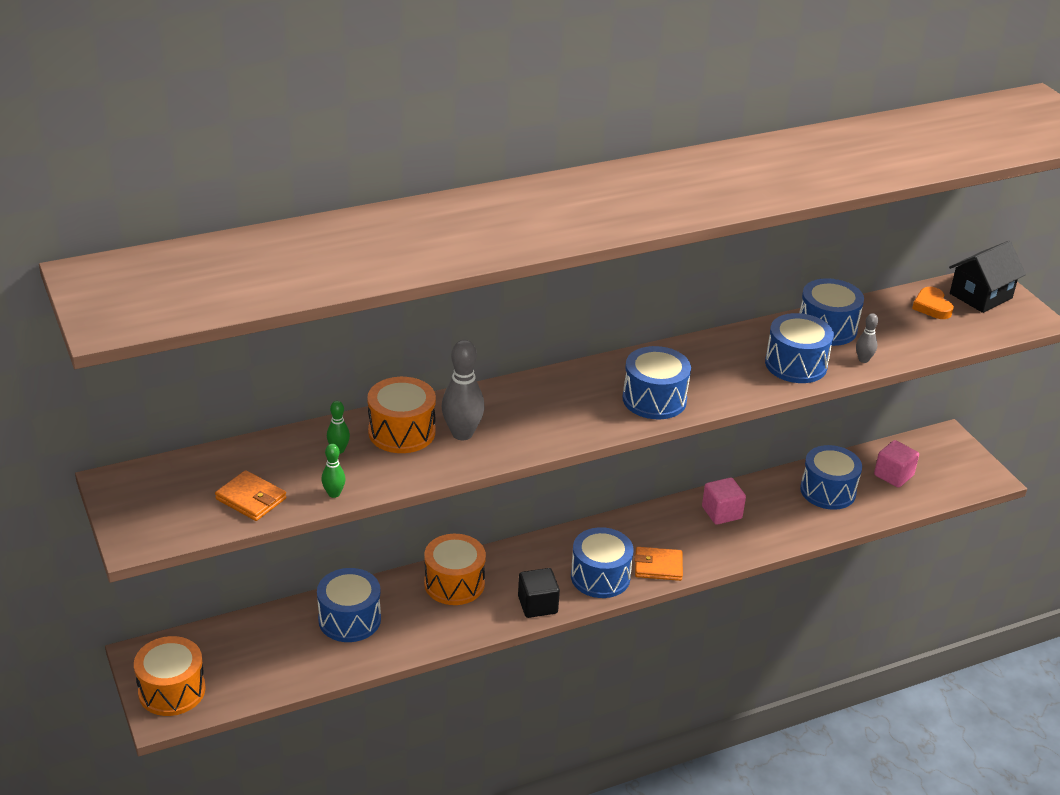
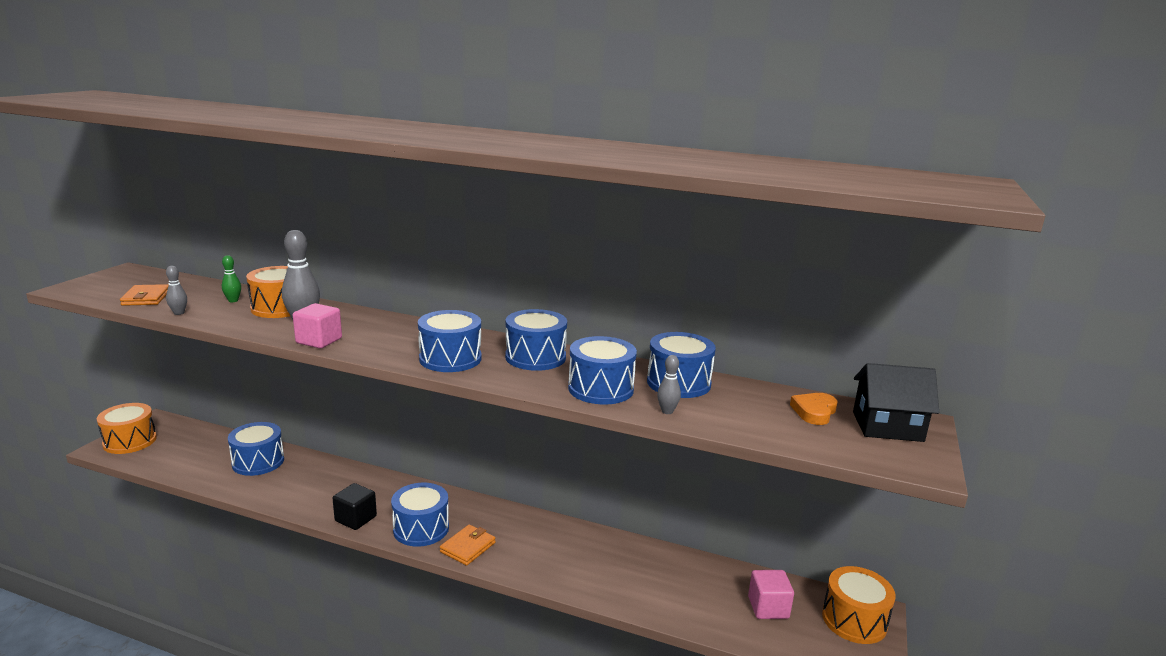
camera: 45 degrees right, 15 degrees down
green bowling pin [321,444,346,498] -> grey bowling pin [166,266,187,315]
orange drum [424,534,486,605] -> orange drum moved to [822,566,896,644]
orange wallet [635,547,683,581] -> orange wallet turned 75 degrees clockwise [440,524,496,566]
pink cube [702,478,746,525] -> pink cube moved to [293,303,342,349]
blue drum [800,445,862,510] -> blue drum moved to [505,309,567,371]

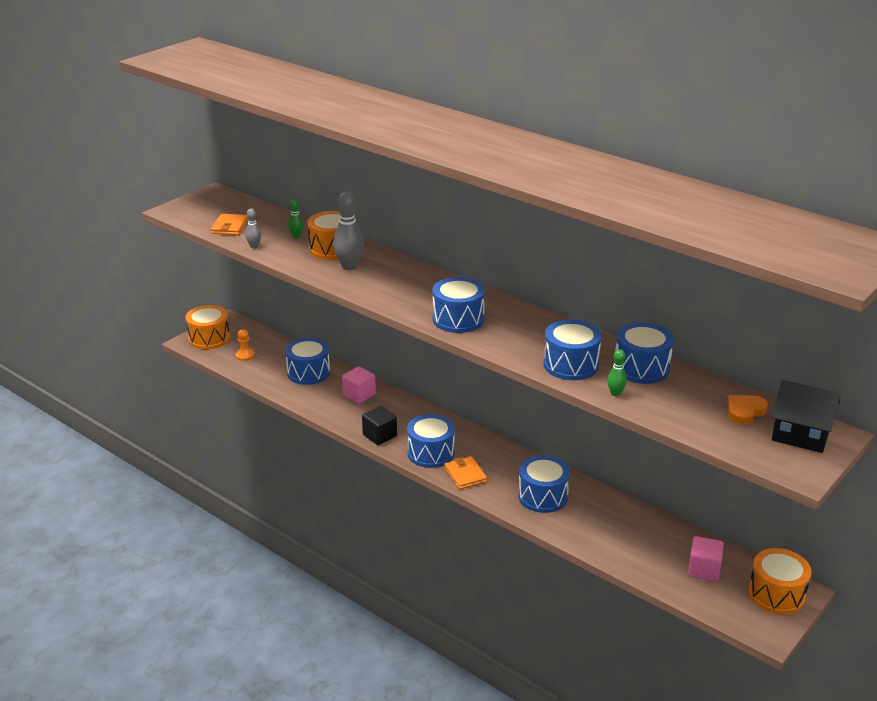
camera: 20 degrees right, 10 degrees up
pink cube [293,303,342,349] -> pink cube moved to [342,366,376,403]
orange wallet [440,524,496,566] -> orange wallet turned 75 degrees counterclockwise [444,456,487,489]
blue drum [505,309,567,371] -> blue drum moved to [518,455,570,513]
grey bowling pin [657,355,681,414] -> green bowling pin [607,349,627,396]
none -> orange pawn [236,329,255,361]

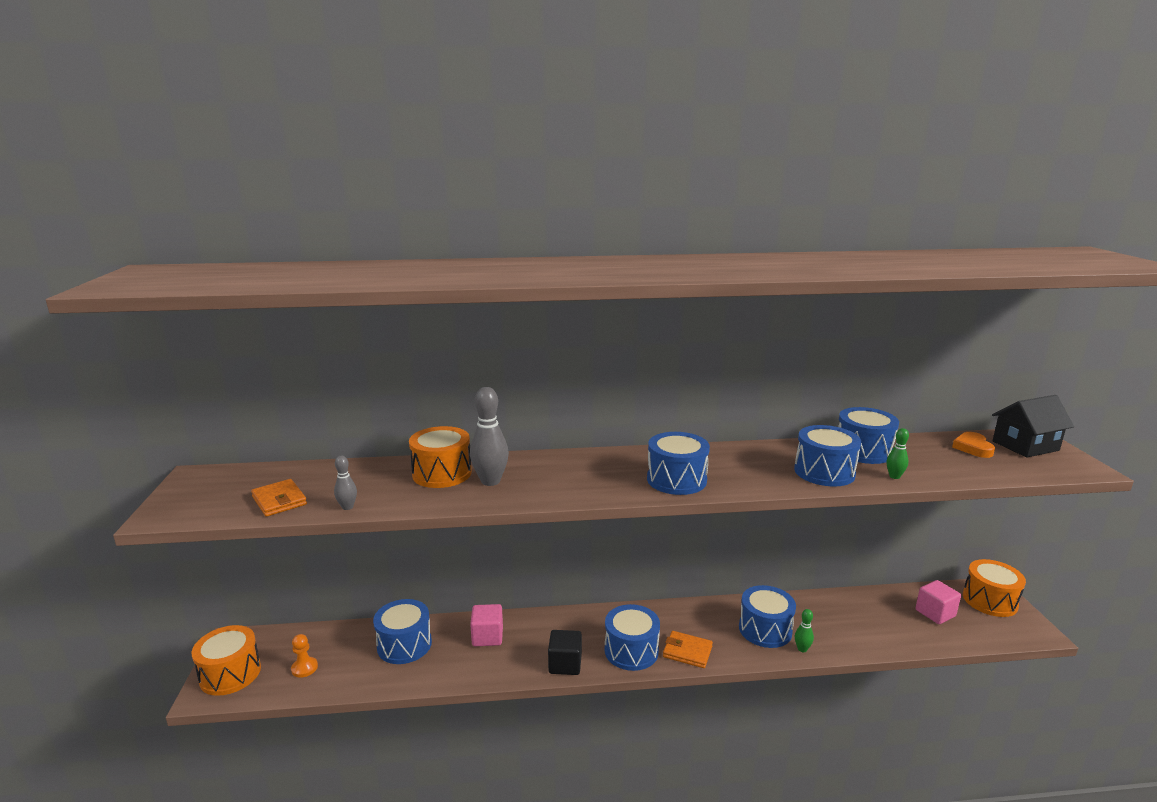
camera: 45 degrees left, 10 degrees down
green bowling pin [288,199,304,239] -> green bowling pin moved to [795,609,814,652]

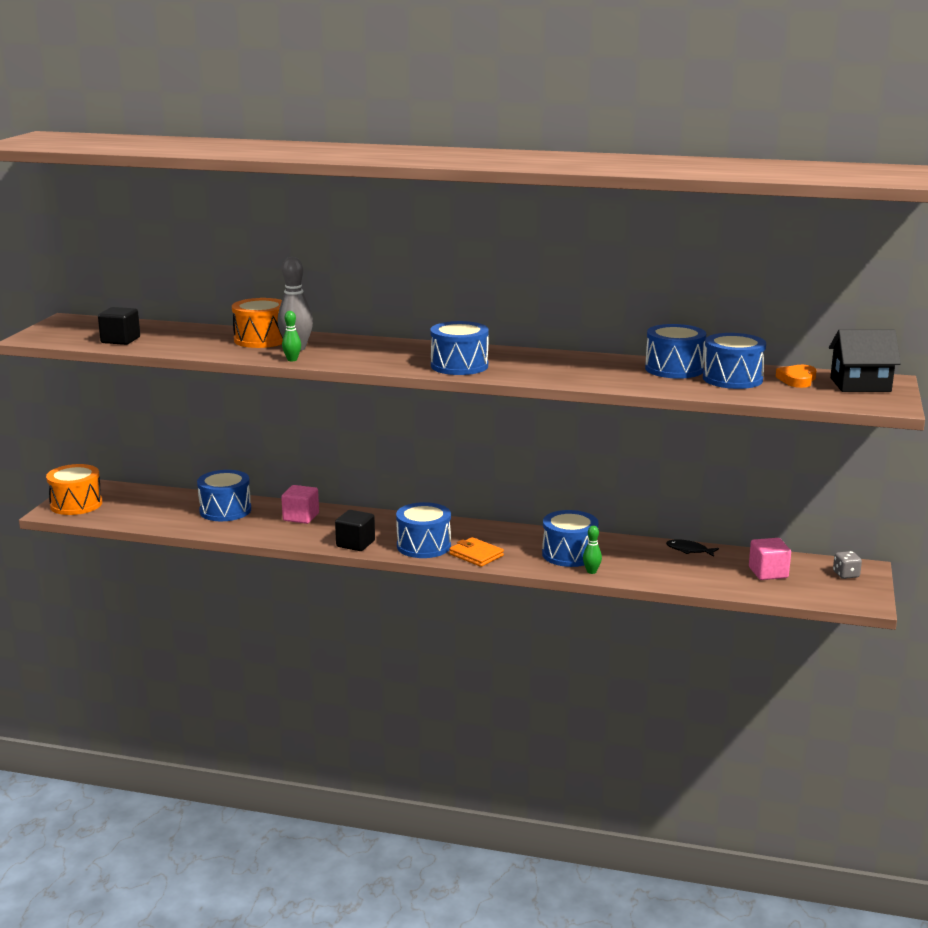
camera: 20 degrees right, 0 degrees up
orange wallet [251,479,307,517] -> black cube [98,307,140,345]
orange pawn [291,634,318,678] -> none
grey bowling pin [334,456,357,510] -> none
blue drum [794,425,861,487] -> blue drum moved to [703,333,766,389]
green bowling pin [887,428,909,479] -> green bowling pin moved to [282,311,301,361]
orange drum [963,559,1026,617] -> grey dice [833,551,862,579]
none -> black fish [666,539,719,557]

